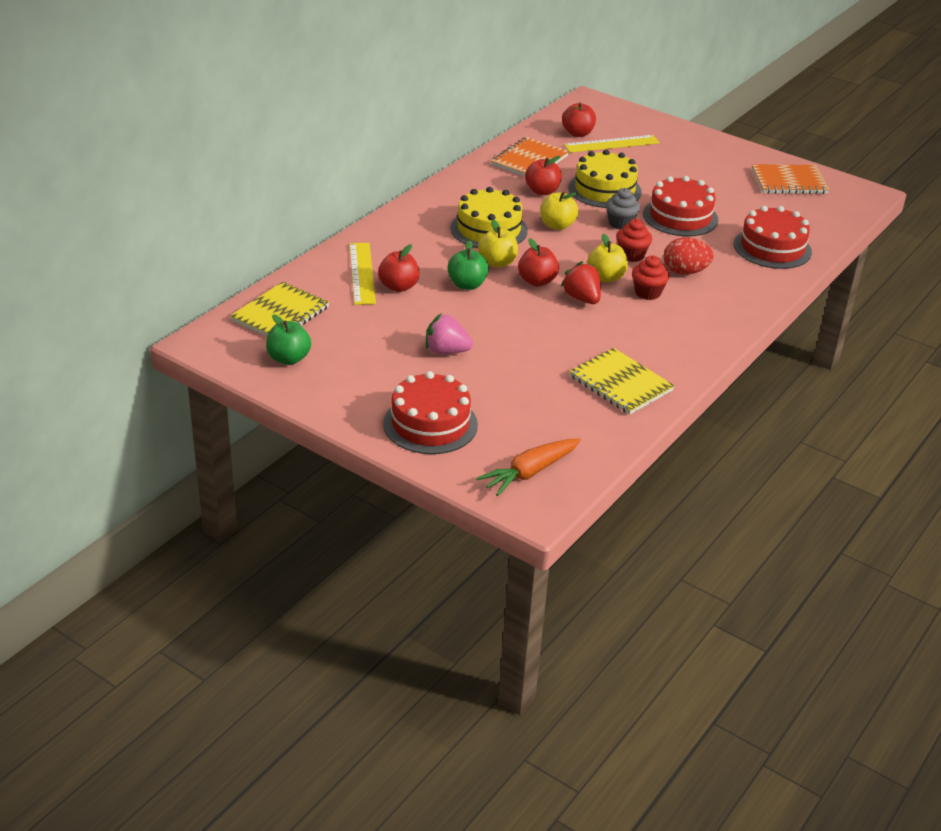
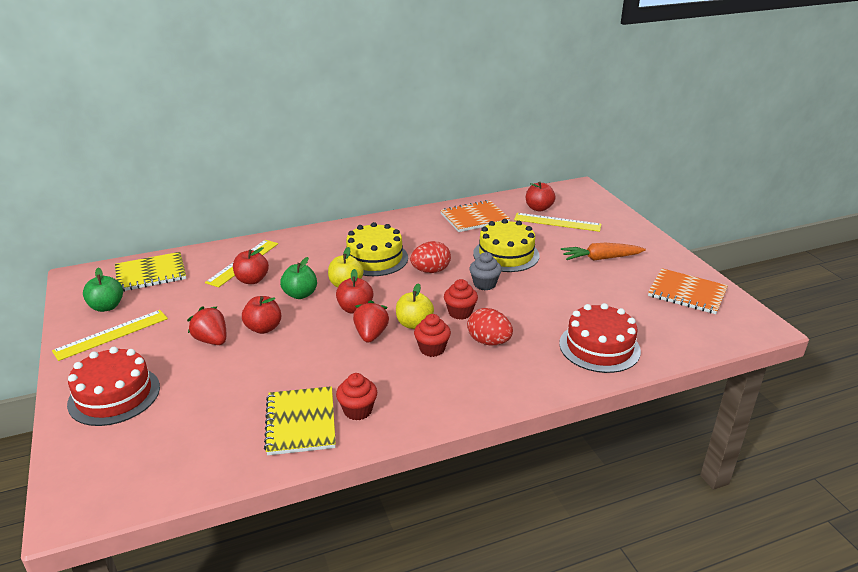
camera: 35 degrees right, 5 degrees down
pink strawberry [426,313,473,354] -> red strawberry [187,306,226,345]
orange carrot [477,438,581,496] -> orange carrot moved to [561,243,646,261]
red apple [525,156,562,195] -> red apple moved to [242,296,281,334]
yellow apple [541,192,579,230] -> red egg [410,241,451,273]
red cake [643,176,719,236] -> none
none -> yellow ruler [52,310,168,361]
none -> red cupcake [336,373,377,420]

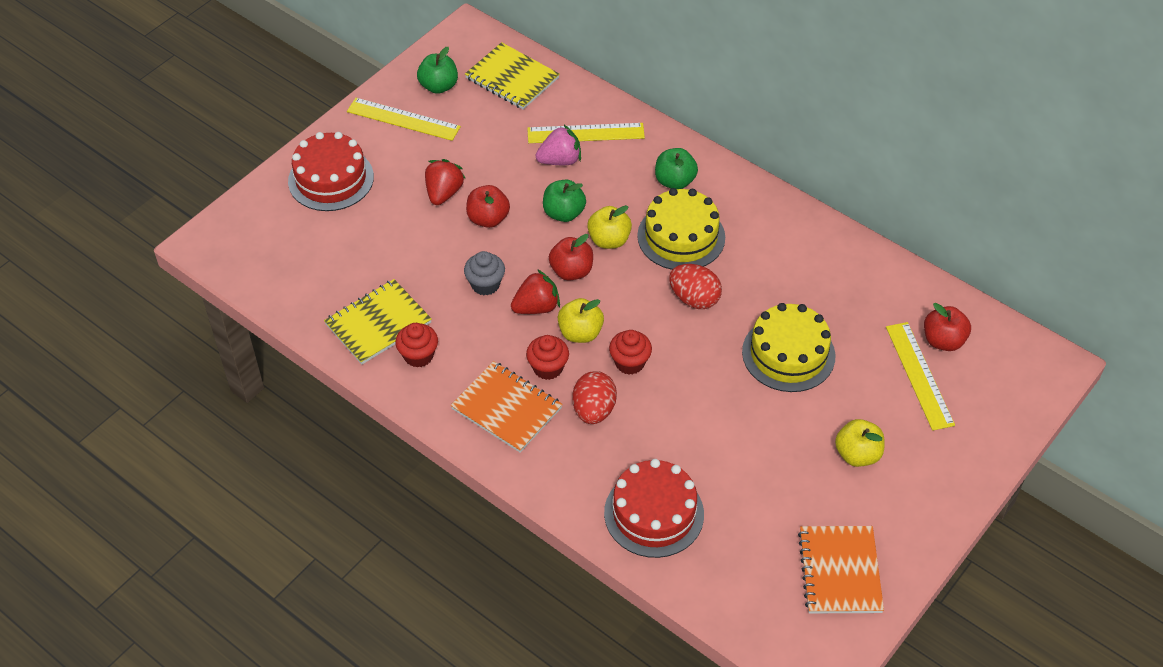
camera: 60 degrees right, 20 degrees up
red apple [233,247,269,284] -> pink strawberry [535,125,581,165]
orange notebook [440,200,510,232] -> orange notebook moved to [450,361,563,453]
grey cupcake [469,252,502,291] -> grey cupcake moved to [464,251,505,295]
orange carrot [561,243,646,261] -> yellow apple [835,419,884,467]
none -> green apple [655,148,698,189]

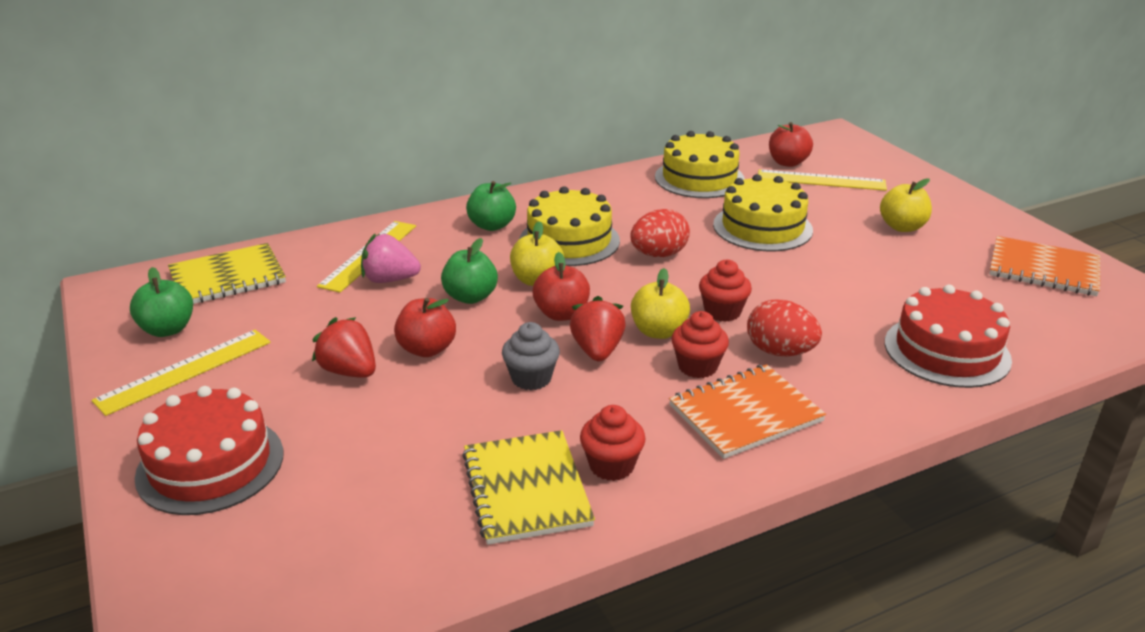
camera: 65 degrees left, 20 degrees down
pink strawberry [535,125,581,165] -> pink strawberry turned 90 degrees counterclockwise [361,233,421,283]
none -> yellow cake [655,131,745,198]

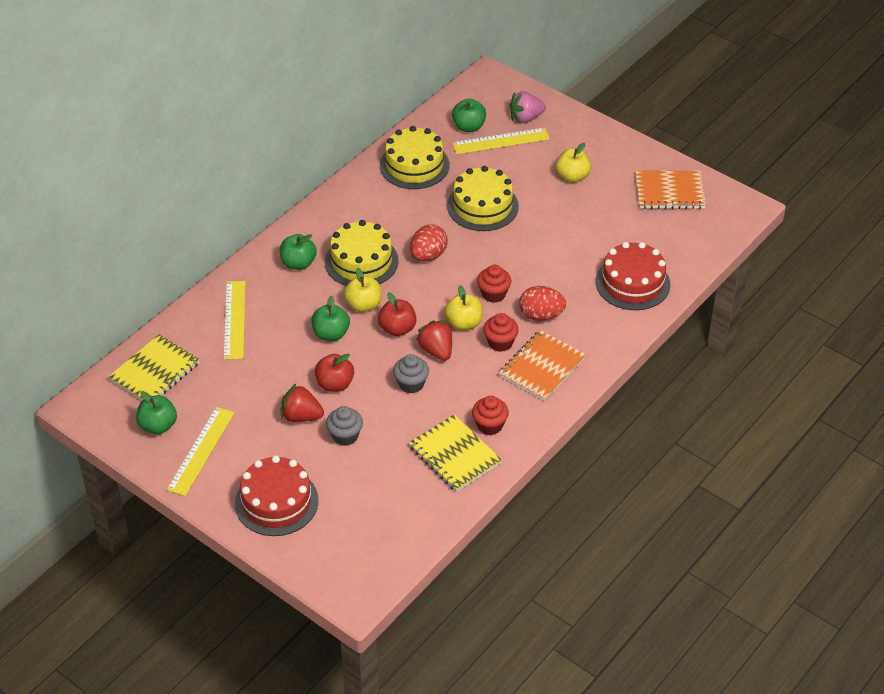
camera: 25 degrees left, 15 degrees up
pink strawberry [361,233,421,283] -> pink strawberry moved to [509,91,546,123]
red apple [769,122,813,167] -> green apple [452,99,486,132]
none -> grey cupcake [326,406,363,446]

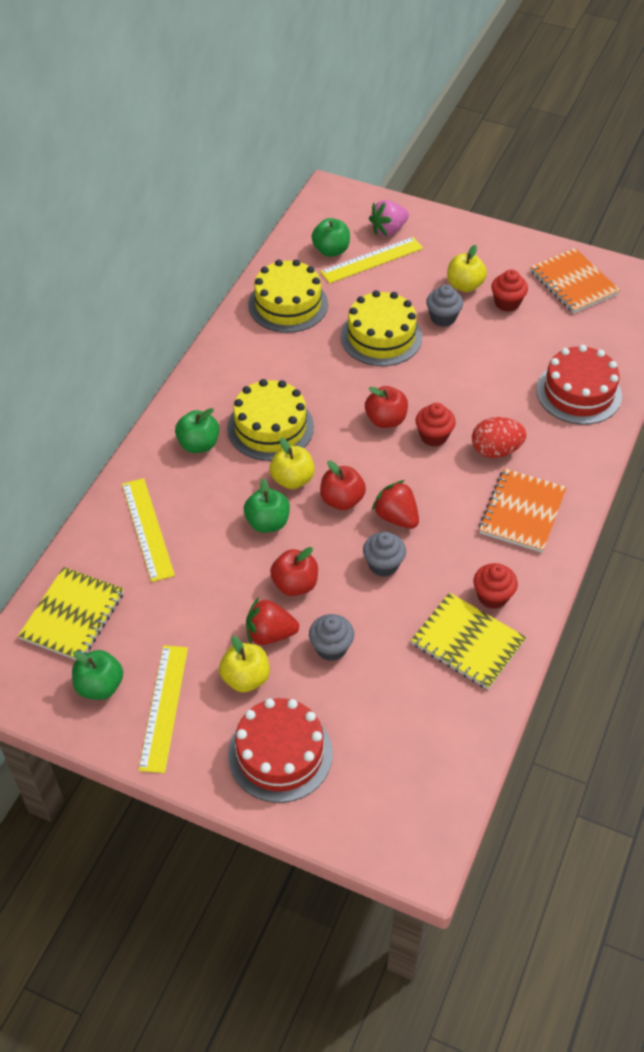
camera: 15 degrees left, 5 degrees up
red egg [410,225,448,261] -> none
yellow apple [445,285,483,330] -> yellow apple moved to [219,635,270,692]
red cupcake [483,313,519,352] -> red cupcake moved to [491,269,528,312]
orange notebook [635,170,706,209] -> orange notebook turned 75 degrees clockwise [530,248,620,313]
none -> red apple [365,386,408,428]
none -> grey cupcake [426,284,463,327]

